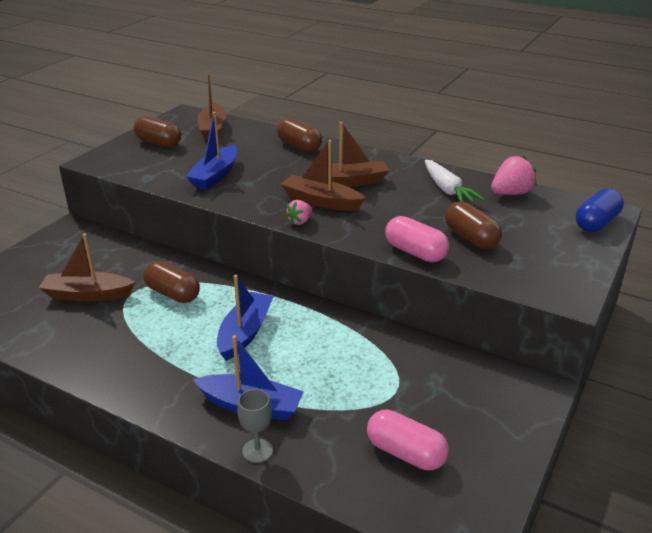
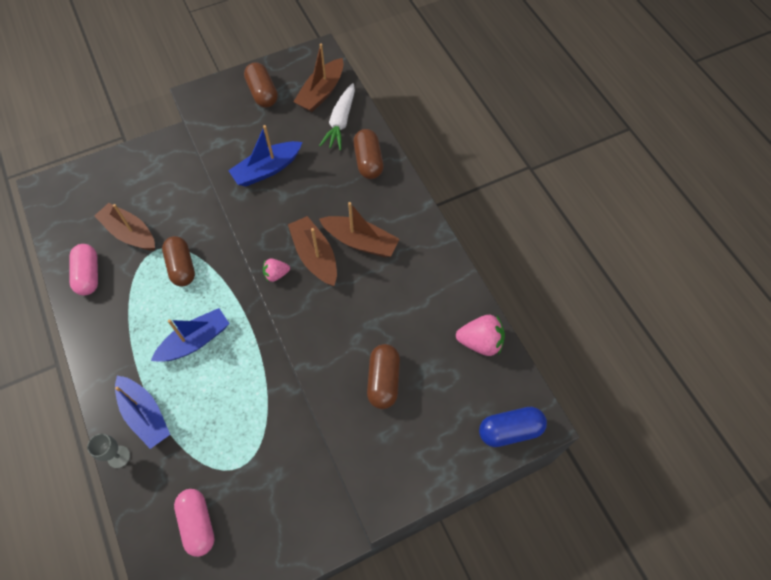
camera: 35 degrees right, 30 degrees up
pink capsule [385,216,449,262] -> pink capsule moved to [69,244,98,295]
white carrot [425,160,484,203] -> white carrot moved to [319,83,355,150]

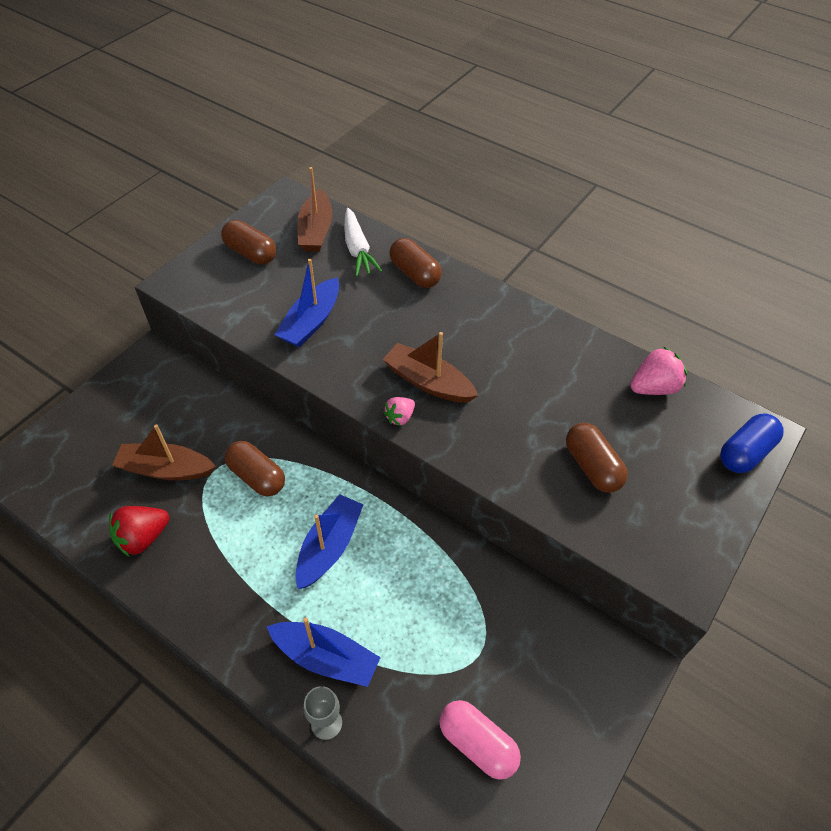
camera: 30 degrees left, 10 degrees down
pink capsule [69,244,98,295] -> red strawberry [109,506,169,557]
brown boat [319,202,400,257] -> none

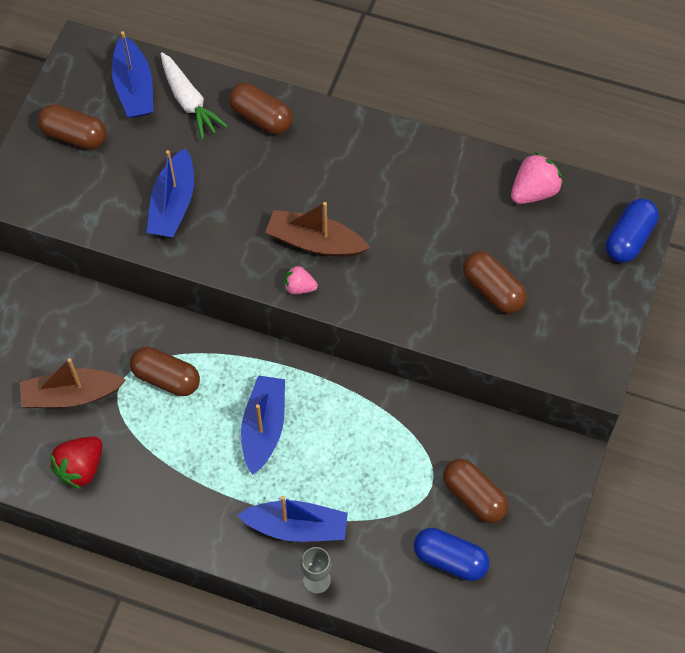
camera: 15 degrees left, 10 degrees up
brown boat [297,167,332,252] -> blue boat [112,31,153,118]
pink strawberry [383,397,415,426] -> pink strawberry turned 75 degrees clockwise [284,265,318,294]
pink capsule [440,700,521,780] -> blue capsule [414,528,490,581]
none -> brown capsule [443,459,509,523]

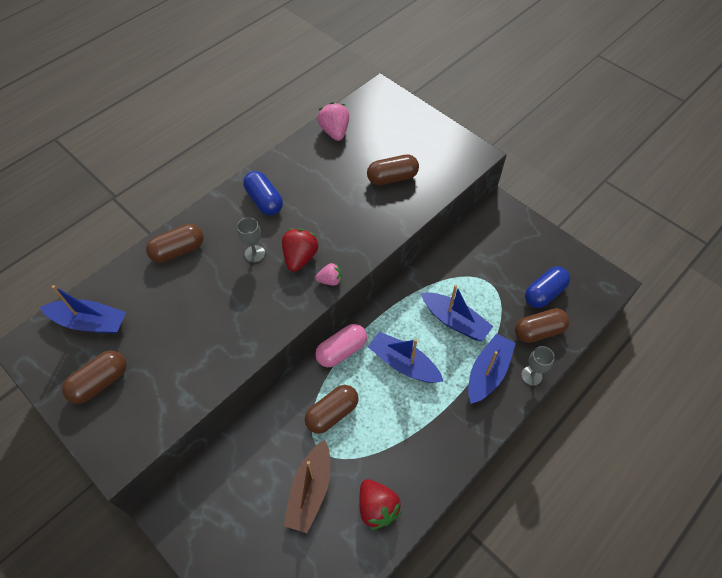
camera: 65 degrees left, 5 degrees down
blue boat [147,148,194,237] -> blue boat moved to [421,285,493,341]
white carrot [161,52,228,140] -> none
brown boat [265,202,370,257] -> red strawberry [282,229,318,272]
pink strawberry [284,265,318,294] -> pink strawberry turned 135 degrees counterclockwise [315,263,342,286]
brown capsule [443,459,509,523] -> brown capsule moved to [515,308,570,343]
blue capsule [606,199,659,263] -> blue capsule moved to [243,171,283,215]
none -> grey goblet [237,217,265,262]
none -> pink capsule [315,324,367,367]

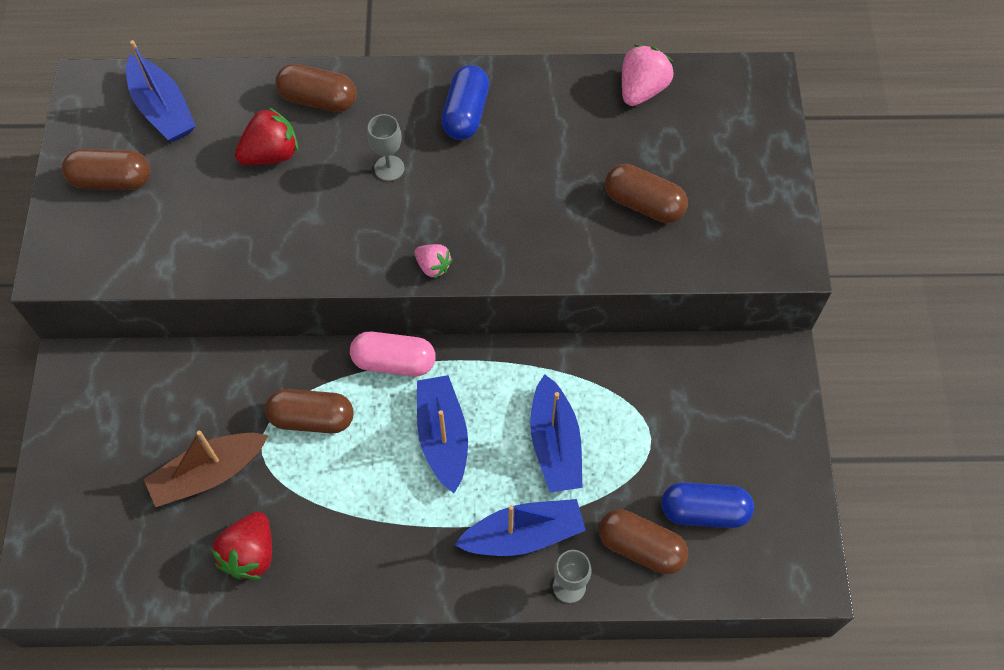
camera: 45 degrees right, 5 degrees up
red strawberry [282,229,318,272] -> red strawberry moved to [235,107,298,165]

